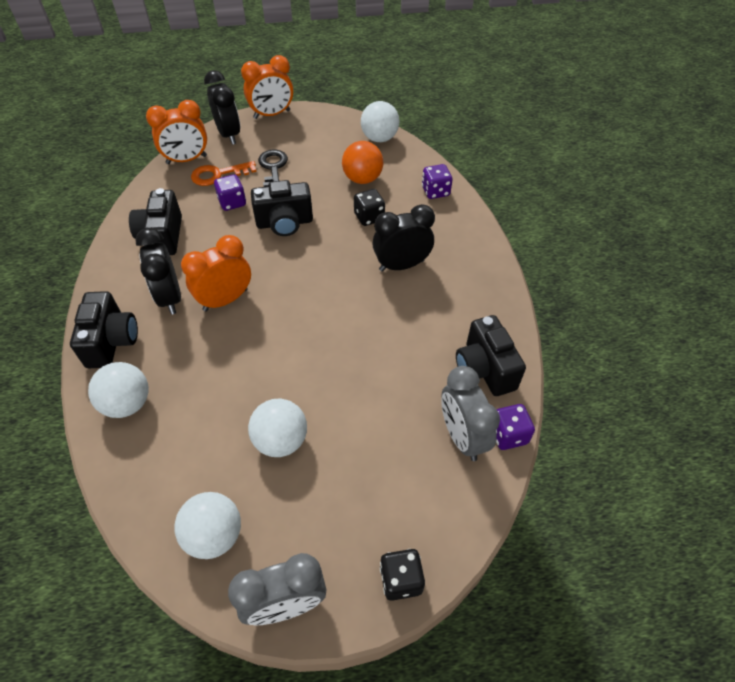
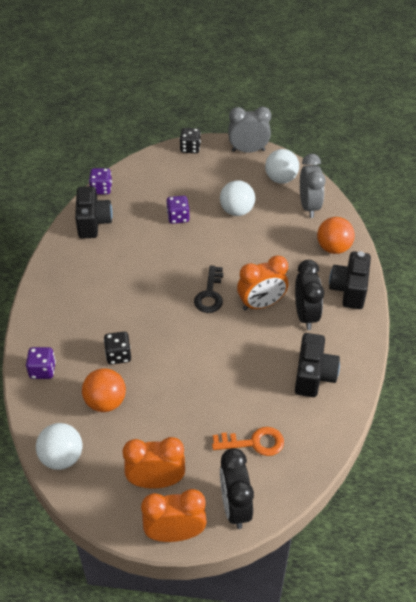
camera: 165 degrees left, 5 degrees down
white ball [88,362,149,418] -> orange ball [317,217,355,254]
orange clock [146,100,207,164] -> orange clock moved to [122,437,185,489]
purple dice [214,174,246,211] -> purple dice moved to [166,196,189,224]
black camera [251,180,313,236] -> none
black key [258,150,288,187] -> black key moved to [194,266,223,313]
black clock [372,204,435,272] -> none
grey clock [441,366,500,461] -> grey clock moved to [300,154,326,218]

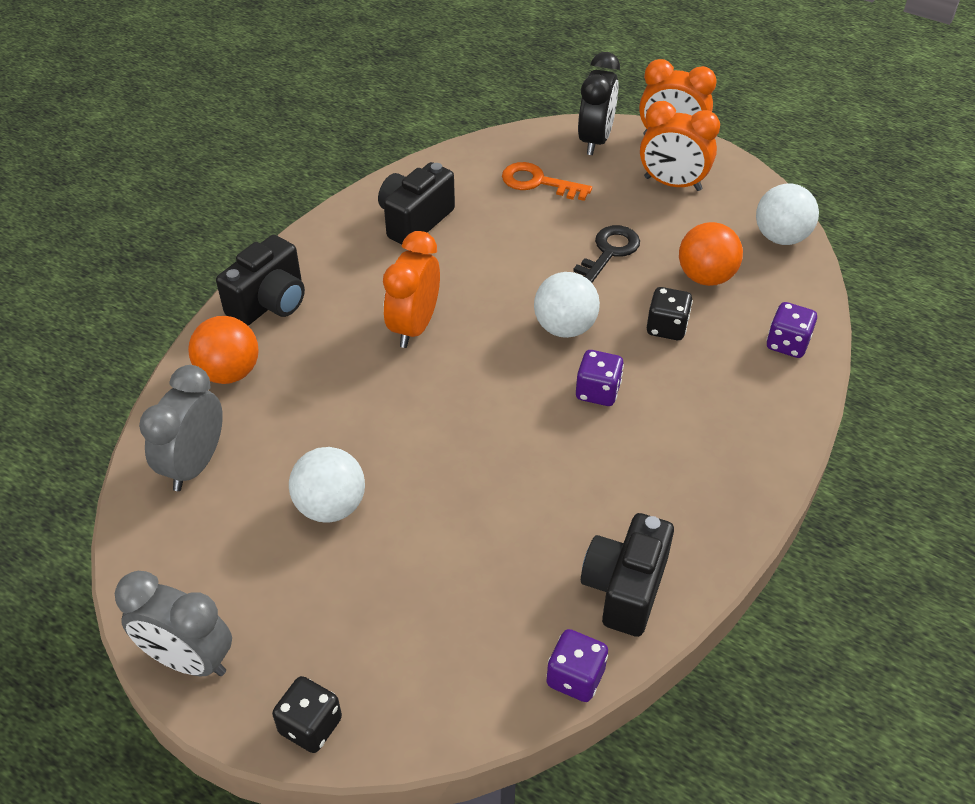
camera: 155 degrees left, 0 degrees up
purple dice [166,196,189,224] -> purple dice moved to [576,350,624,406]
black key [194,266,223,313] -> black key moved to [573,225,640,283]
orange clock [237,255,288,311] -> orange clock turned 75 degrees counterclockwise [383,231,440,348]
white ball [265,149,299,184] -> white ball moved to [534,272,600,338]
black clock [295,260,324,330] -> none

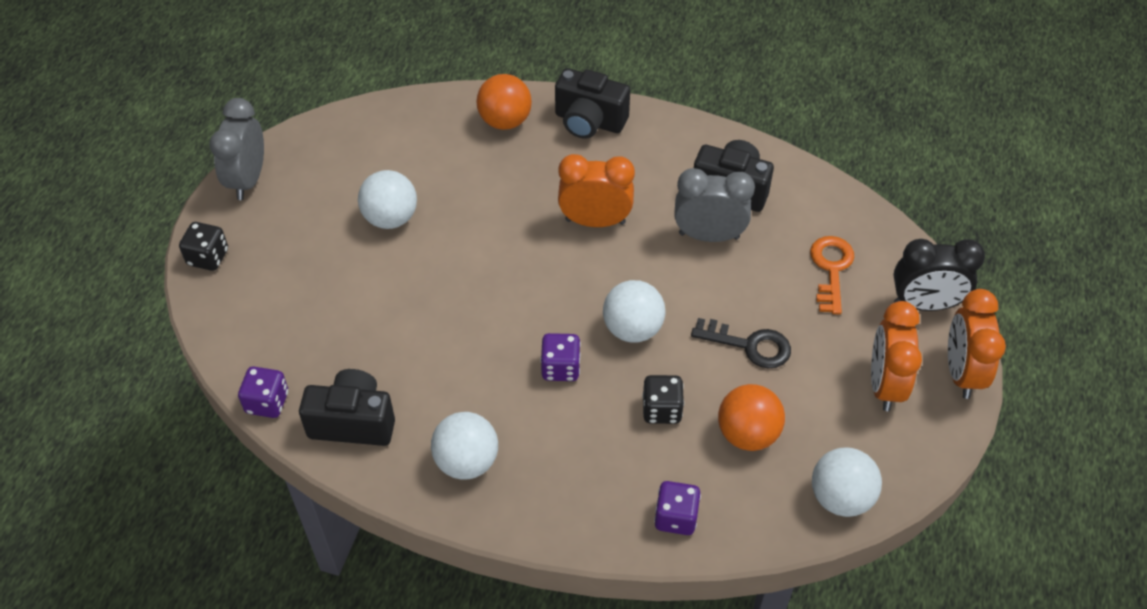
camera: 75 degrees right, 5 degrees up
grey clock [139,365,223,491] -> grey clock moved to [674,168,755,242]
none -> white ball [431,412,498,480]

